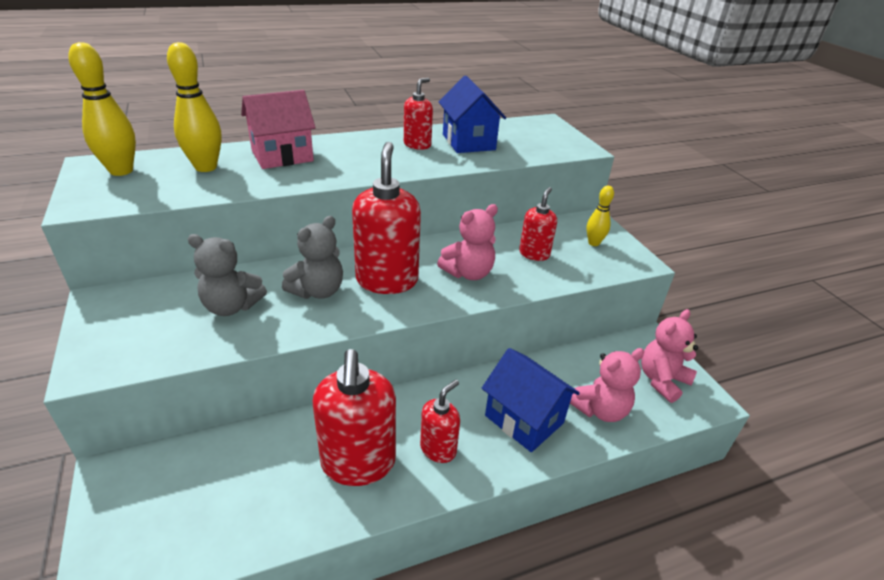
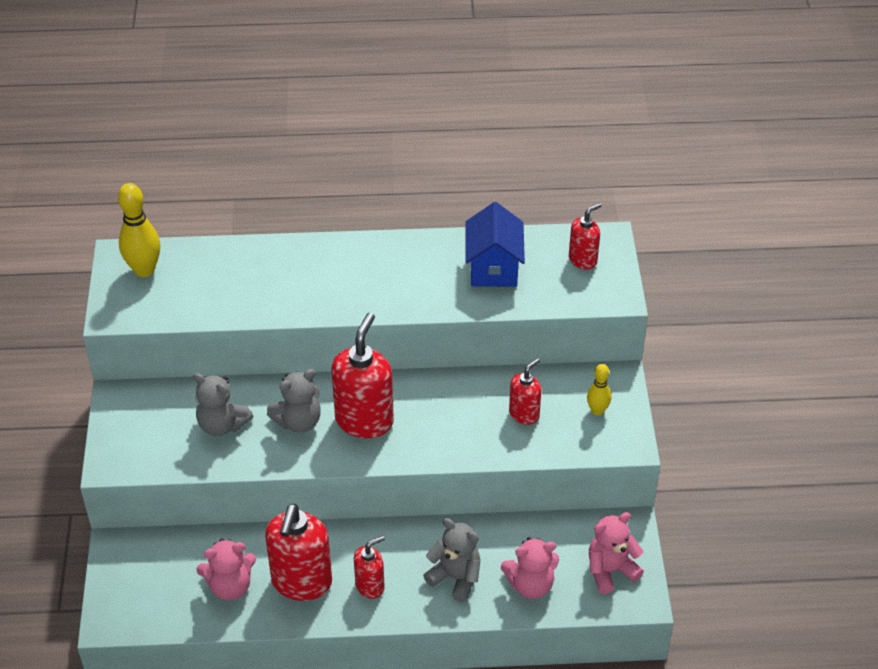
camera: 20 degrees right, 10 degrees up
yellow bowling pin [167,42,221,172] -> none
pink house [241,90,316,169] -> none
red soap dispenser [404,78,433,150] -> red soap dispenser moved to [569,203,602,270]
pink teddy bear [437,204,498,280] -> pink teddy bear moved to [196,539,256,600]
blue house [482,348,580,452] -> grey teddy bear [423,518,480,602]

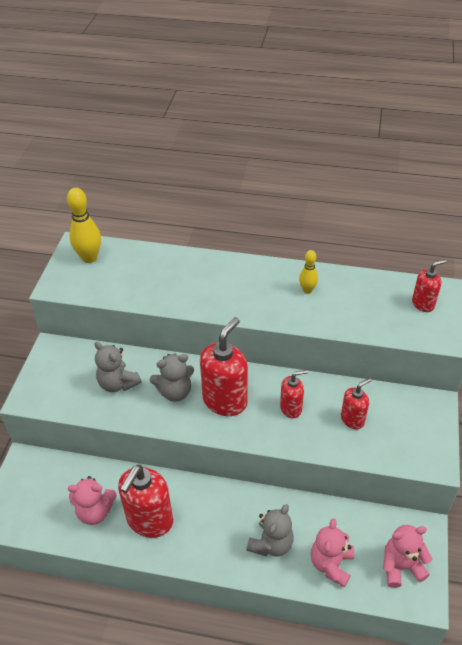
camera: 15 degrees right, 0 degrees up
red soap dispenser [354,536,385,599] -> red soap dispenser moved to [280,370,308,418]
grey teddy bear [423,518,480,602] -> grey teddy bear turned 75 degrees clockwise [247,504,294,556]
blue house [465,202,525,287] -> none
pink teddy bear [501,537,559,599] -> pink teddy bear turned 105 degrees clockwise [311,518,354,588]
yellow bowling pin [587,364,611,416] -> yellow bowling pin moved to [299,250,318,294]

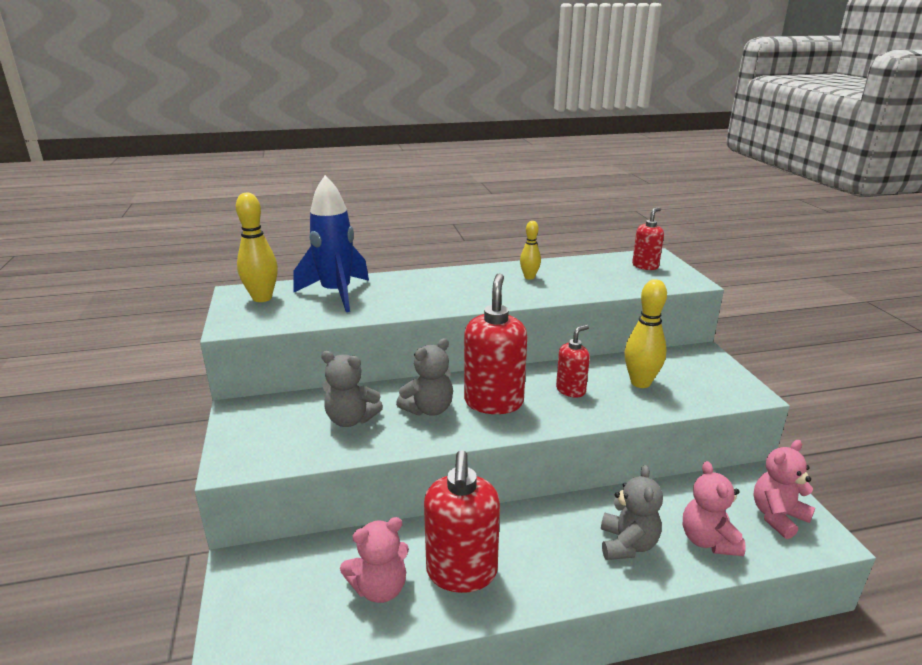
camera: 25 degrees left, 20 degrees down
red soap dispenser [341,378,372,429] -> yellow bowling pin [625,279,667,388]
none -> blue rocket [293,175,369,312]

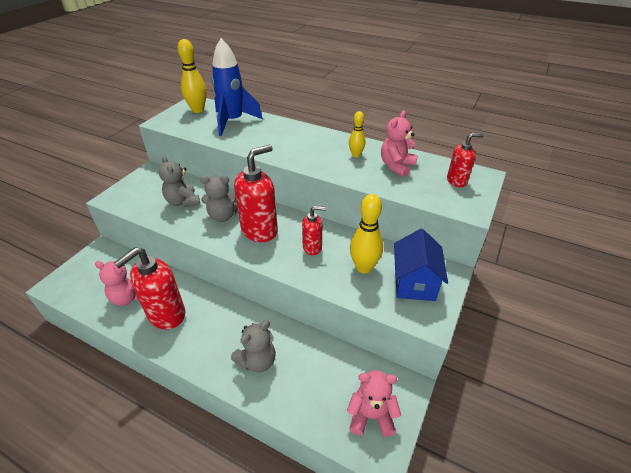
camera: 40 degrees right, 15 degrees up
pink teddy bear [683,461,746,556] -> pink teddy bear moved to [381,111,418,177]
none -> blue house [394,229,448,301]

